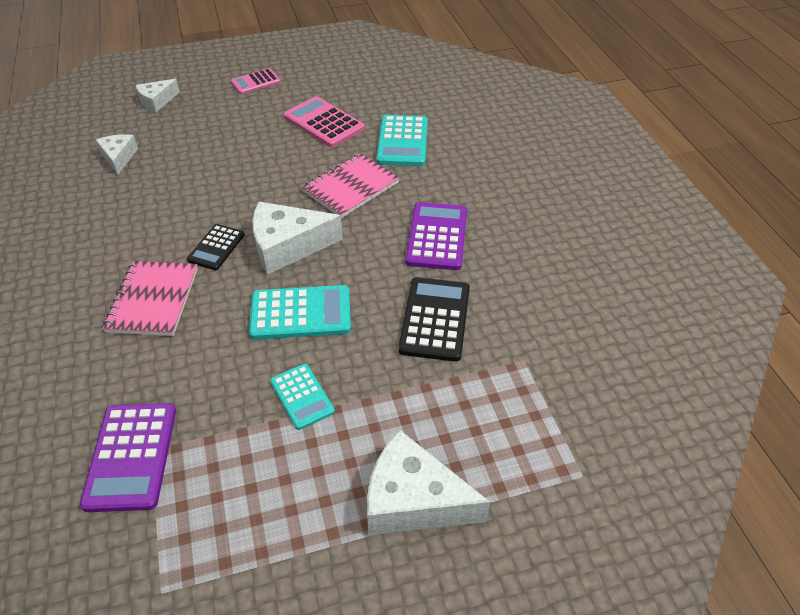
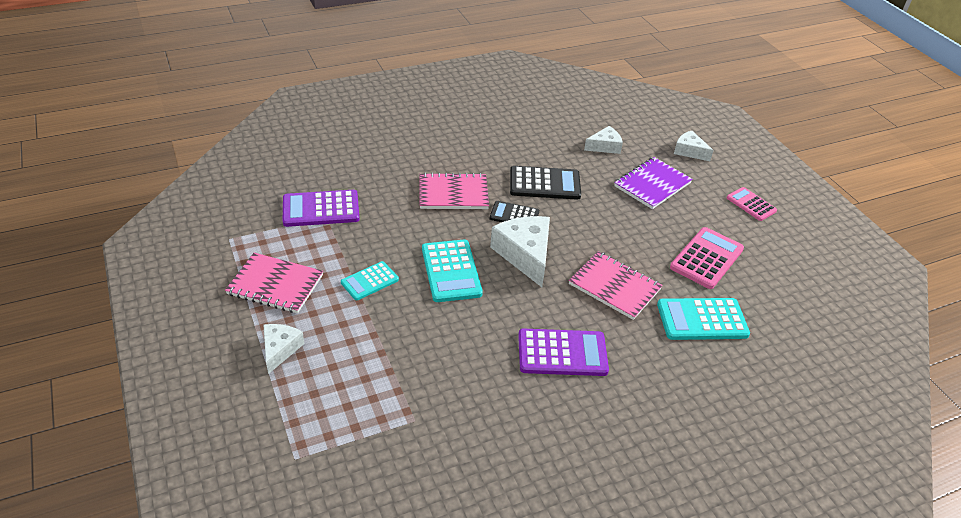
camera: 80 degrees right, 5 degrees down
white cheese [367,430,490,535] -> white cheese [263,324,304,374], size x0.58
black calculator [398,277,470,362] -> black calculator moved to [510,166,581,200]
none -> pink notebook [225,253,323,313]
none -> purple notebook [614,157,693,209]

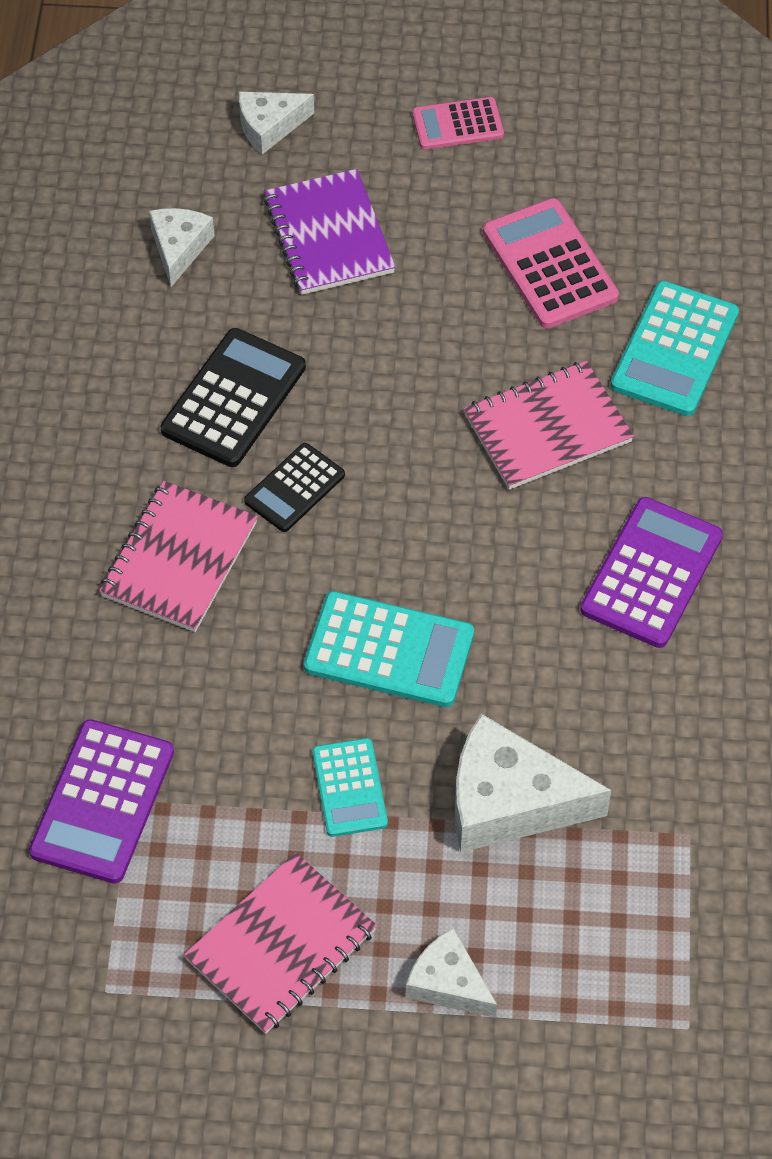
camera: 60 degrees left, 15 degrees up
white cheese [490,216,550,287] -> white cheese moved to [455,714,611,852]

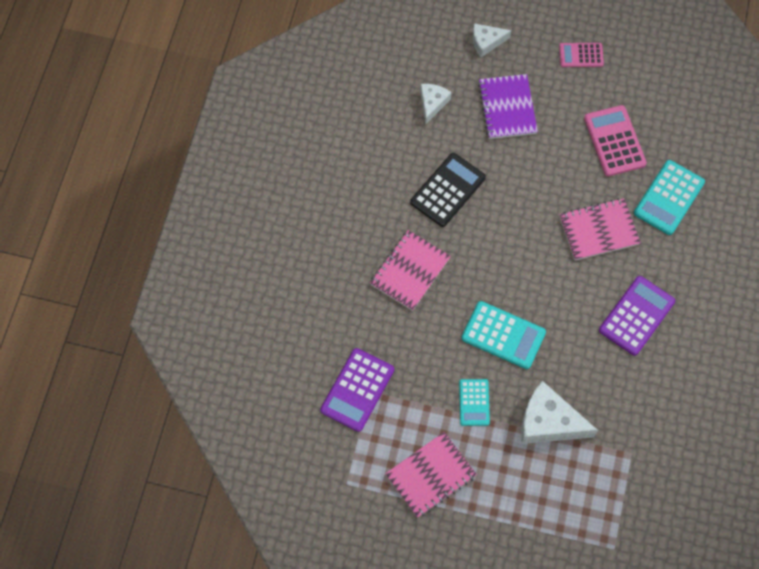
camera: 10 degrees right, 10 degrees up
black calculator [244,443,345,532] -> none
white cheese [406,928,497,1018] -> none

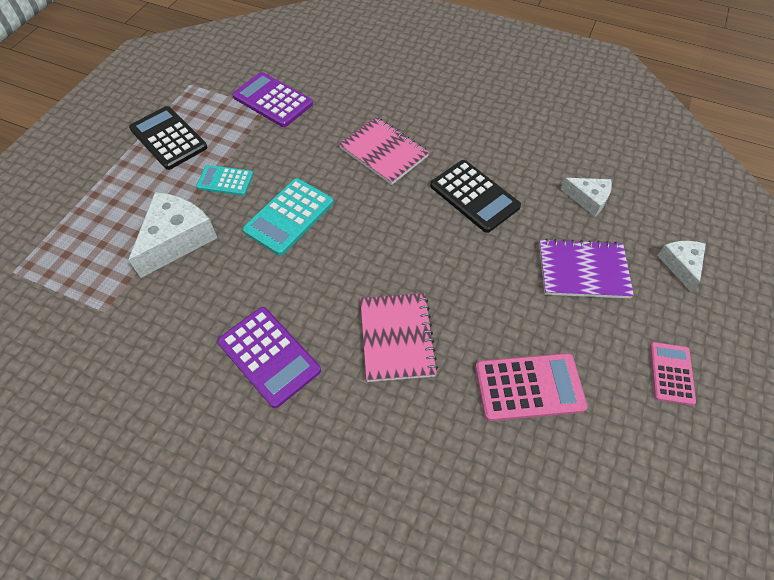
camera: 100 degrees right, 10 degrees down
pink notebook [385,432,477,518] -> black calculator [129,106,207,170]
turquoise calculator [634,160,705,235] -> none

